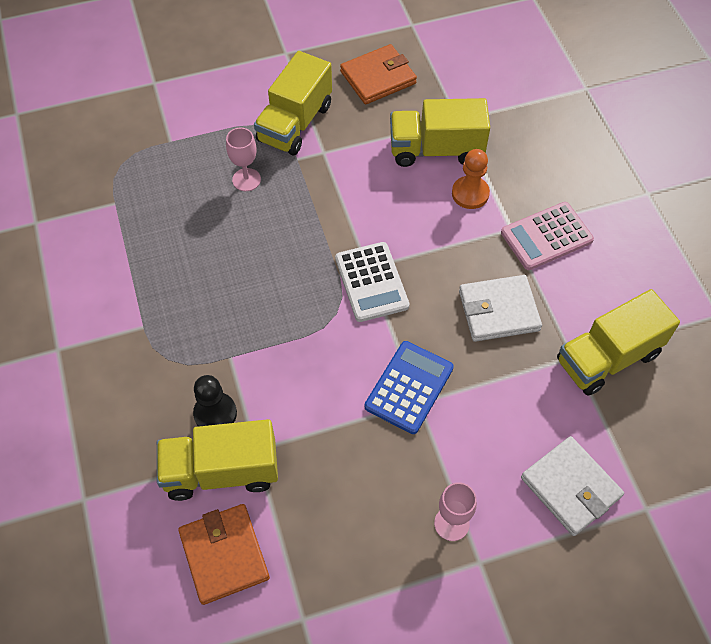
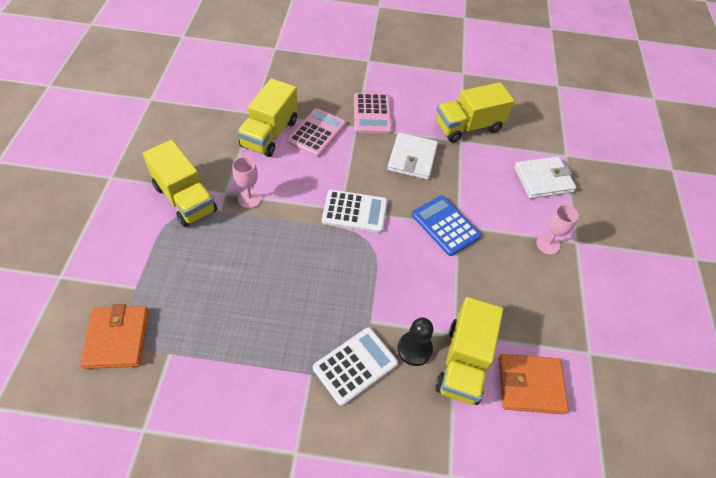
camera: 70 degrees left, 5 degrees down
pink goblet [226,128,261,191] -> pink goblet moved to [233,157,261,208]
orange wallet [340,44,417,104] -> orange wallet moved to [80,304,149,369]
orange pawn [452,149,490,209] -> pink calculator [287,108,346,157]
yellow truck [557,289,680,396] -> yellow truck turned 75 degrees clockwise [436,82,514,143]
none -> white calculator [313,327,398,406]

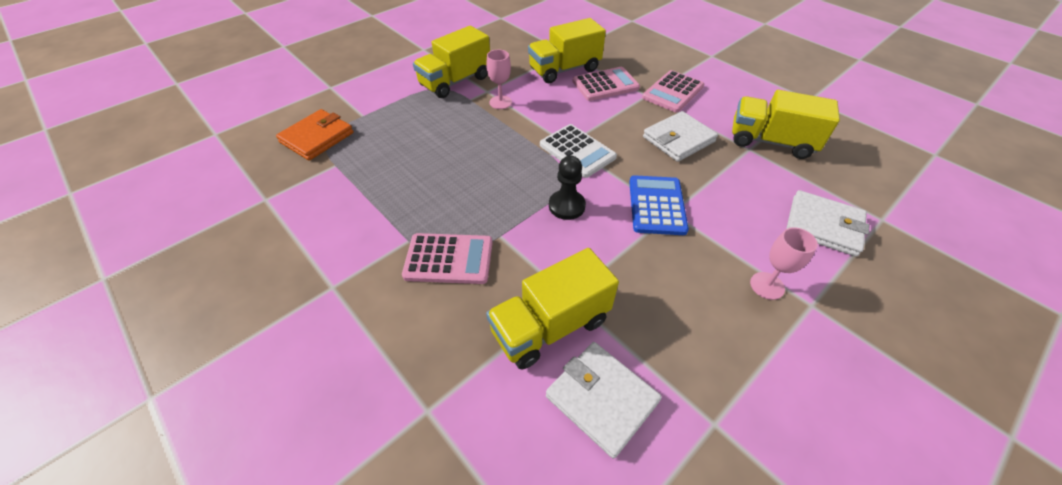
camera: 45 degrees right, 5 degrees down
yellow truck [143,140,217,227] -> yellow truck turned 45 degrees clockwise [413,26,490,98]
white calculator [313,327,398,406] -> pink calculator [402,233,492,284]
black pawn [398,318,433,366] -> black pawn moved to [549,156,586,220]
orange wallet [498,354,569,414] -> white wallet [546,342,662,459]

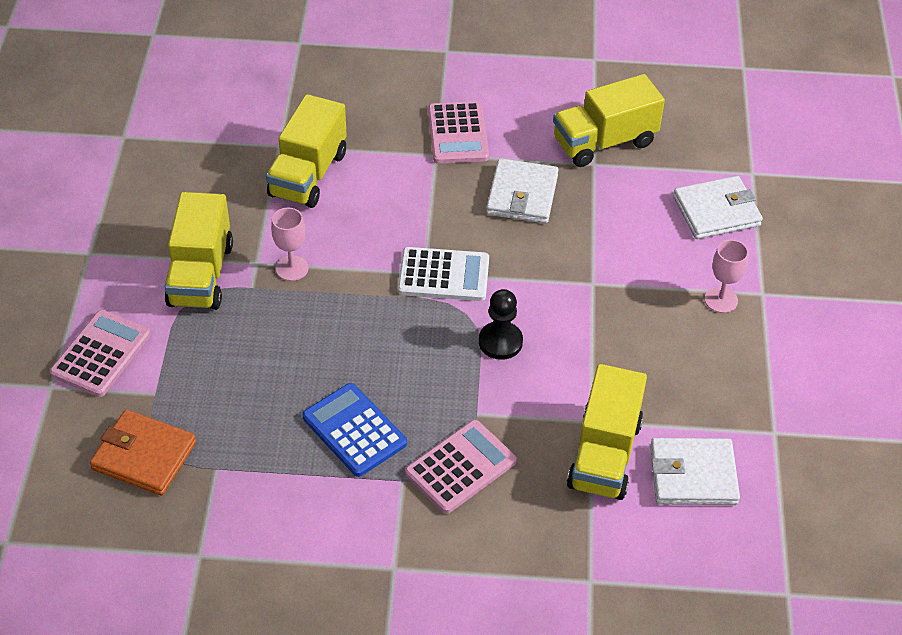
camera: 45 degrees left, 0 degrees up
orange wallet [276,109,353,161] -> orange wallet turned 60 degrees counterclockwise [90,410,196,496]
pink calculator [572,67,640,101] -> pink calculator moved to [50,310,151,397]
blue calculator [629,175,689,235] -> blue calculator moved to [302,383,407,477]

